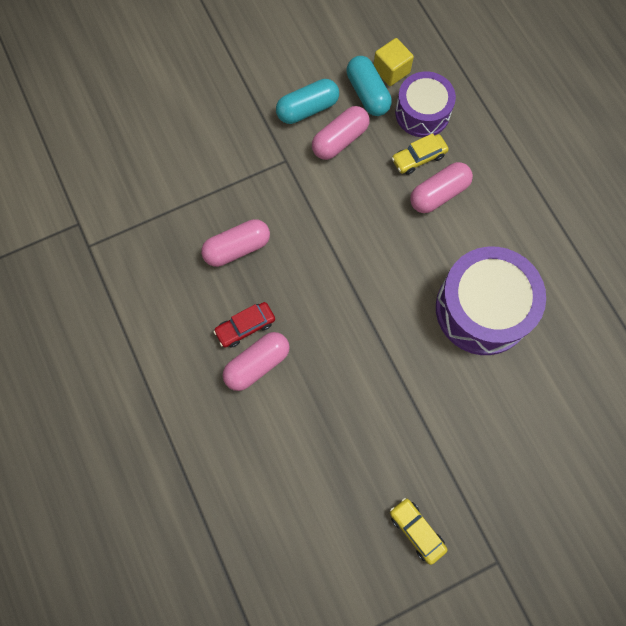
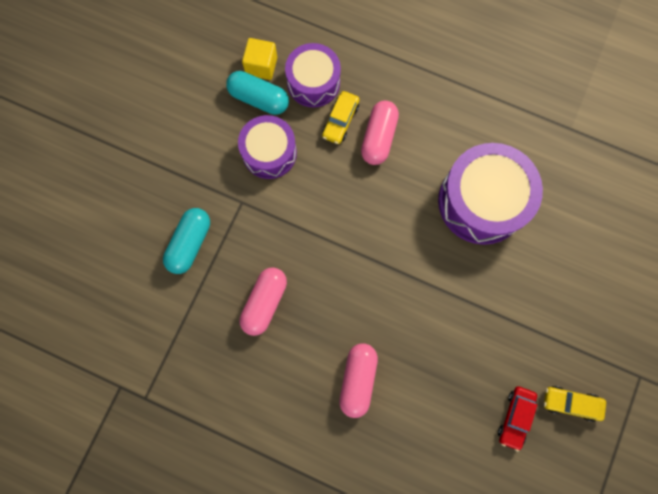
camera: 40 degrees left, 5 degrees up
red car [213,302,275,348] -> red car moved to [498,386,537,451]
turquoise capsule [276,79,339,124] -> turquoise capsule moved to [163,208,210,274]
pink capsule [312,106,370,160] -> purple drum [238,115,297,179]

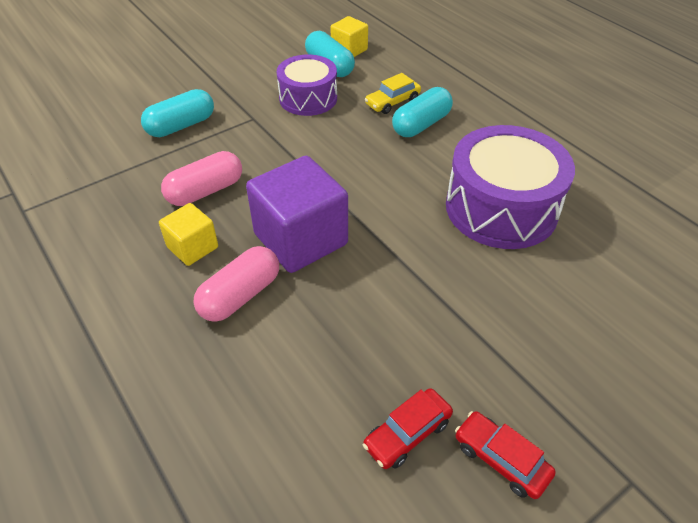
camera: 30 degrees right, 30 degrees down
purple drum [285,43,341,108] -> none
pink capsule [361,101,399,165] -> turquoise capsule [392,87,453,137]
yellow car [544,386,606,422] -> red car [455,411,556,499]
none -> yellow cube [159,203,218,266]
none -> purple cube [246,156,348,273]

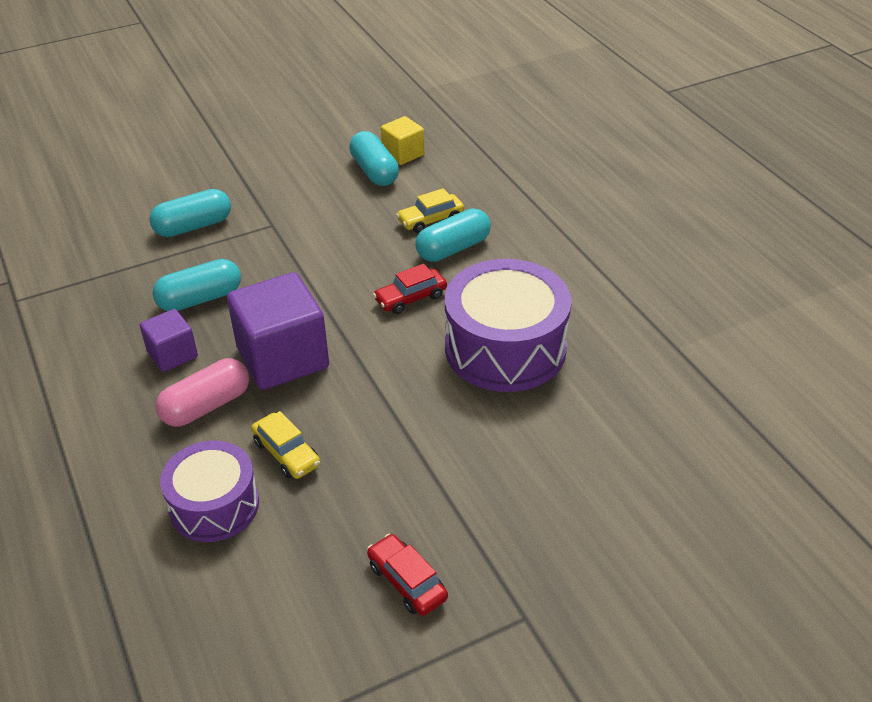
camera: 10 degrees right, 5 degrees down
yellow cube [159,203,218,266] -> purple cube [140,309,198,372]
pink capsule [161,151,242,206] -> turquoise capsule [152,259,241,311]
purple drum [277,54,337,116] -> purple drum moved to [160,440,259,542]
red car [363,388,453,469] -> red car moved to [373,264,447,314]
none -> yellow car [251,411,320,479]

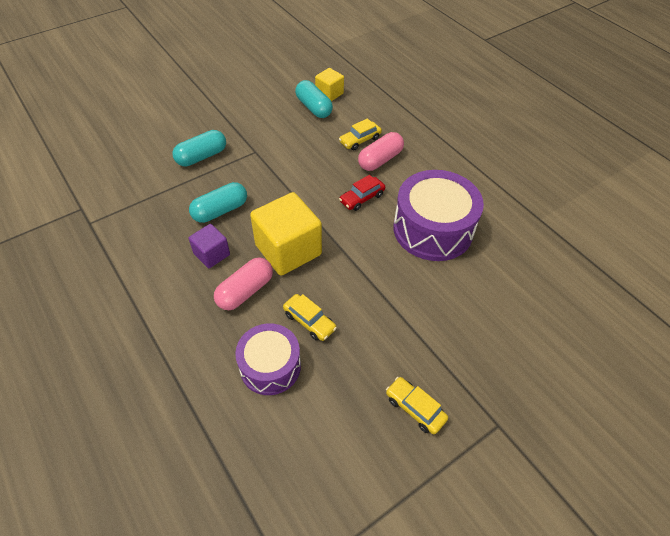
camera: 10 degrees left, 10 degrees up
purple cube [227,272,329,390] -> yellow cube [250,192,322,276]
red car [367,534,448,616] -> yellow car [386,377,448,434]
turquoise capsule [415,208,491,262] -> pink capsule [358,132,404,171]

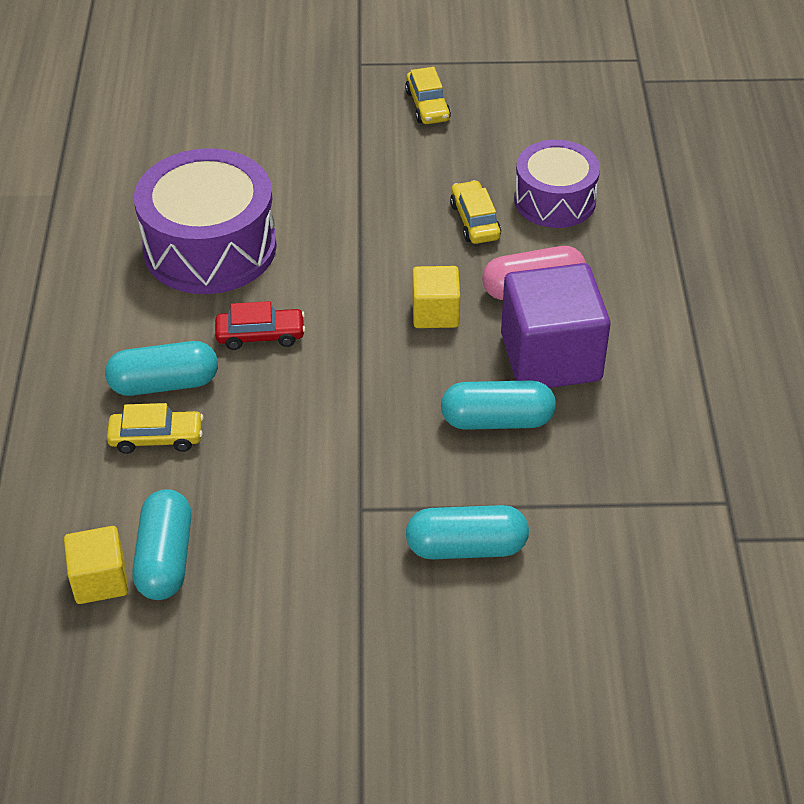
camera: 145 degrees left, 5 degrees down
purple cube [189,224,230,268] -> purple cube [501,263,610,388], size x1.87
yellow cube [250,192,322,276] -> yellow cube [412,266,460,328], size x0.54
pink capsule [358,132,404,171] -> turquoise capsule [105,341,218,396]

